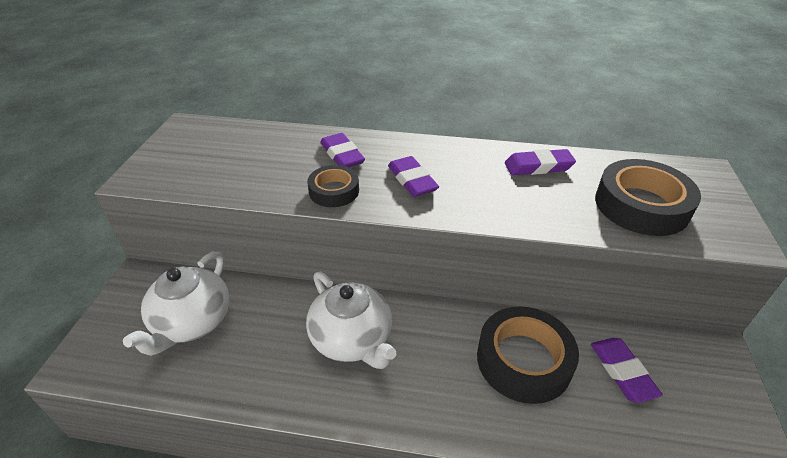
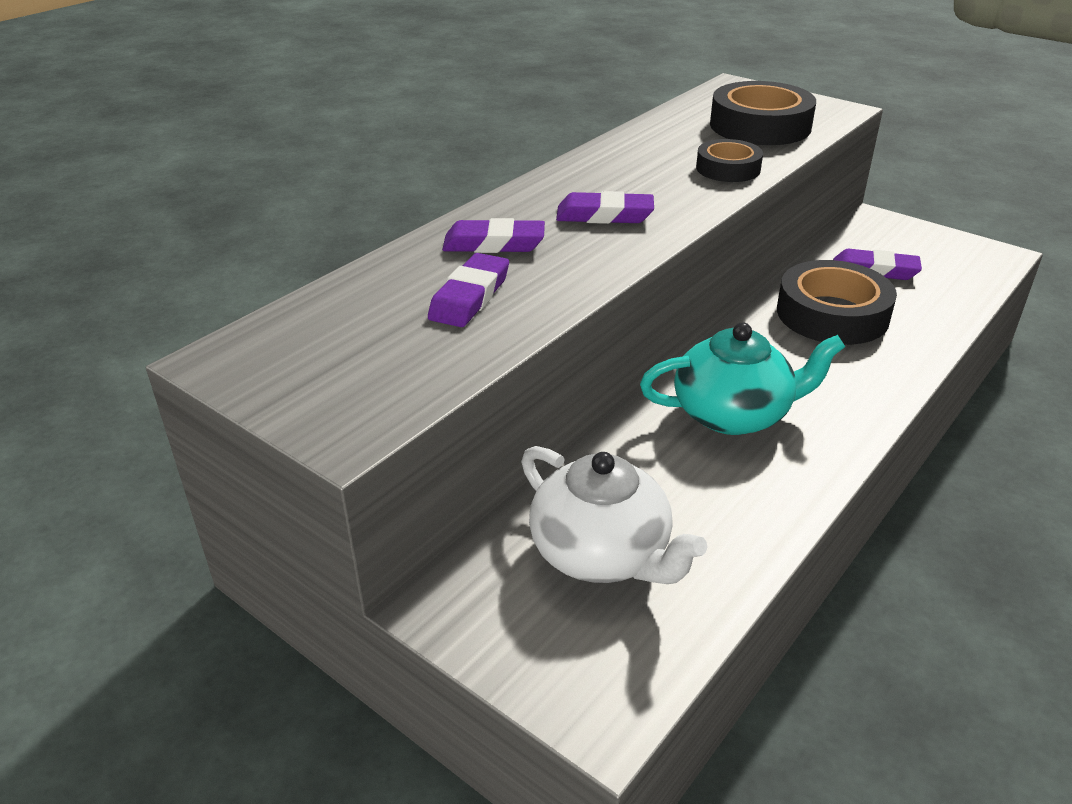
camera: 60 degrees left, 5 degrees down
white teapot [306,272,396,369] -> turquoise teapot [640,322,845,435]
black tape [307,165,359,207] -> black tape moved to [696,139,763,182]
purple eraser [505,149,576,175] -> purple eraser moved to [428,253,509,327]

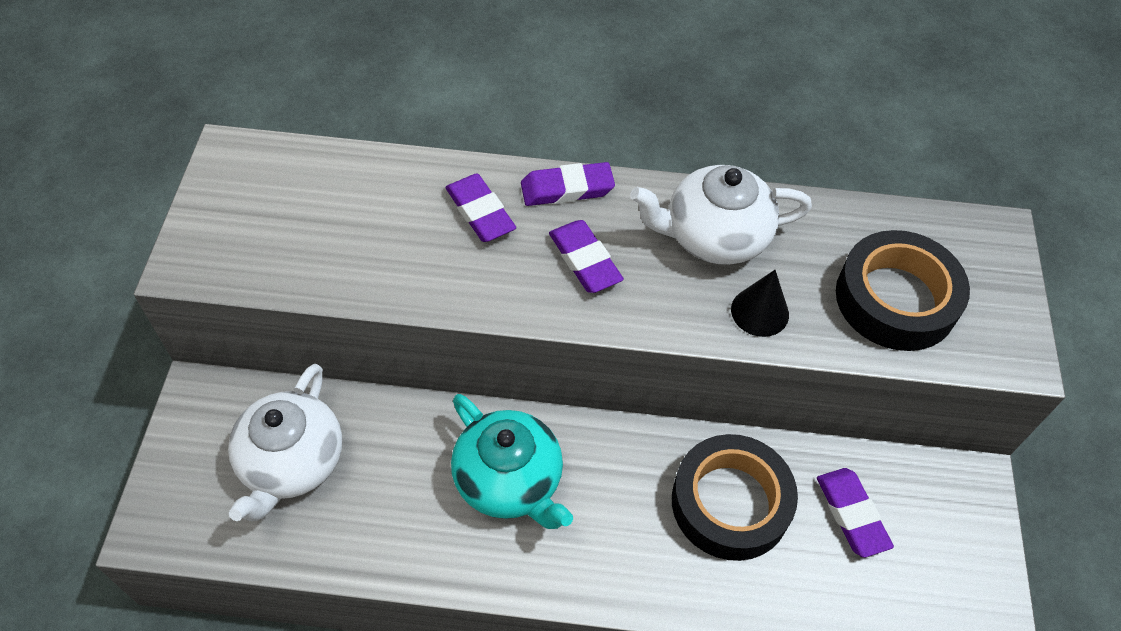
camera: 55 degrees right, 20 degrees up
purple eraser [428,253,509,327] -> purple eraser moved to [521,162,615,206]
black tape [696,139,763,182] -> black cone [731,270,789,337]
none -> white teapot [630,165,812,265]

